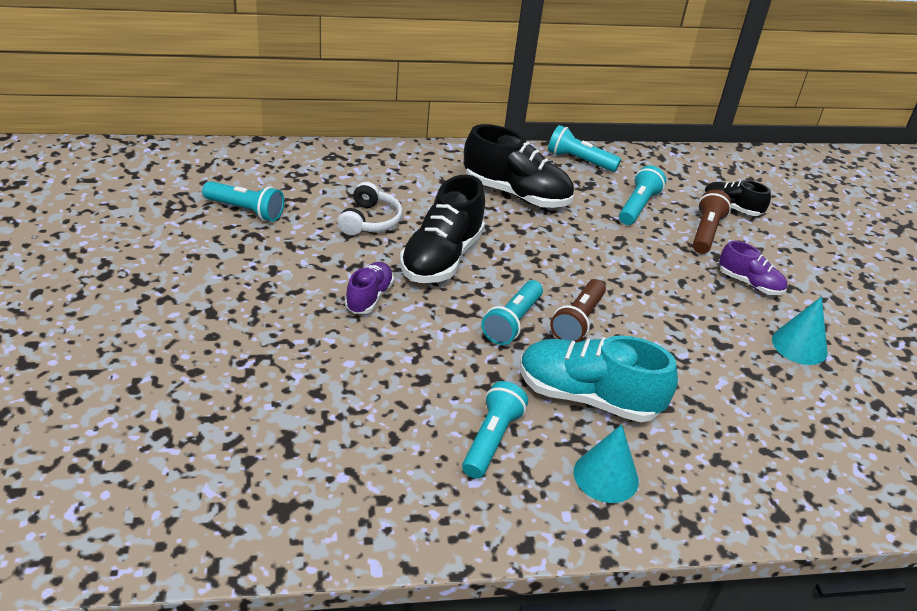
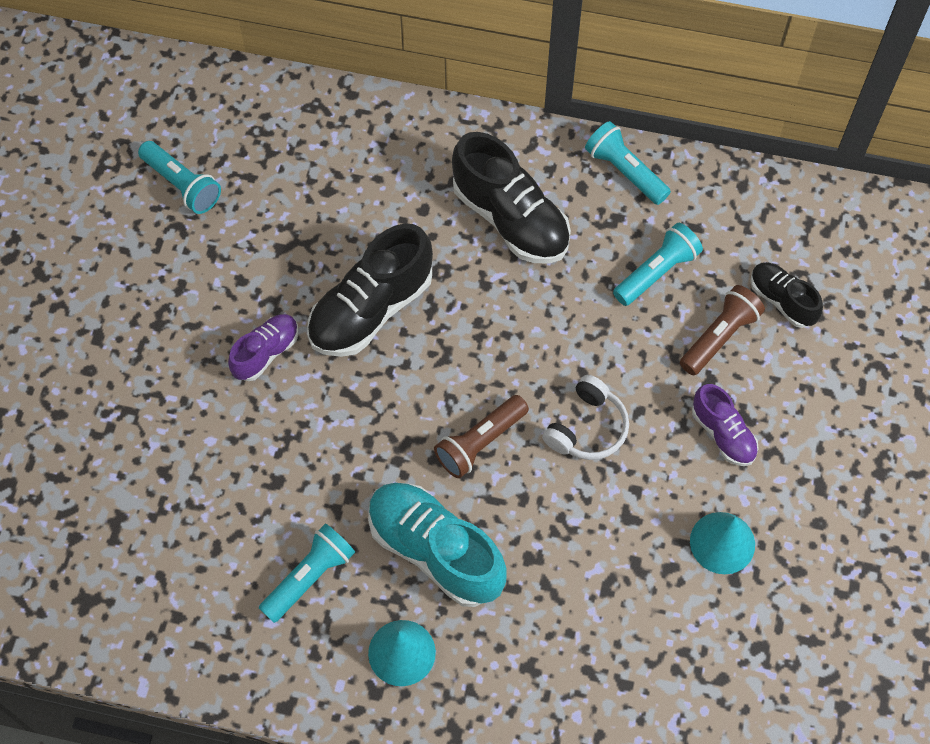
camera: 25 degrees right, 25 degrees up
white headphones [338,182,403,236] -> white headphones moved to [542,375,629,460]
turquoise flashlight [481,280,543,345] -> none

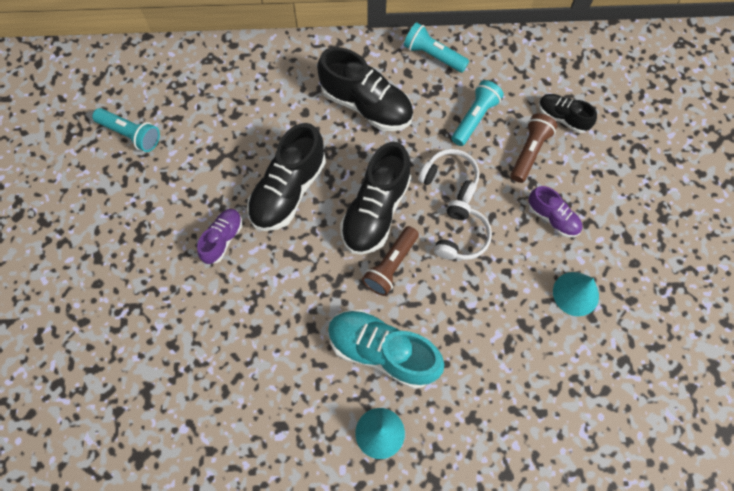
camera: 15 degrees left, 5 degrees up
turquoise flashlight [259,523,355,623] -> none
none -> black shoe [340,142,411,255]
none -> white headphones [418,149,479,204]

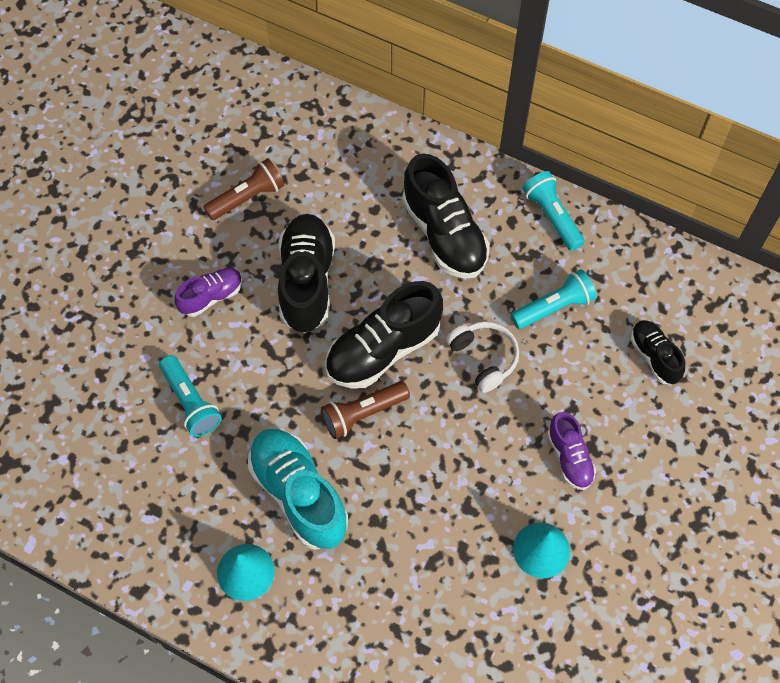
camera: 30 degrees right, 5 degrees down
turquoise flashlight [92,108,160,152] -> turquoise flashlight moved to [159,355,222,437]
black shoe [247,123,326,231] -> black shoe turned 120 degrees clockwise [278,214,335,333]
white headphones [434,200,492,260] -> none
brown flashlight [511,113,558,183] -> brown flashlight moved to [204,158,284,220]

